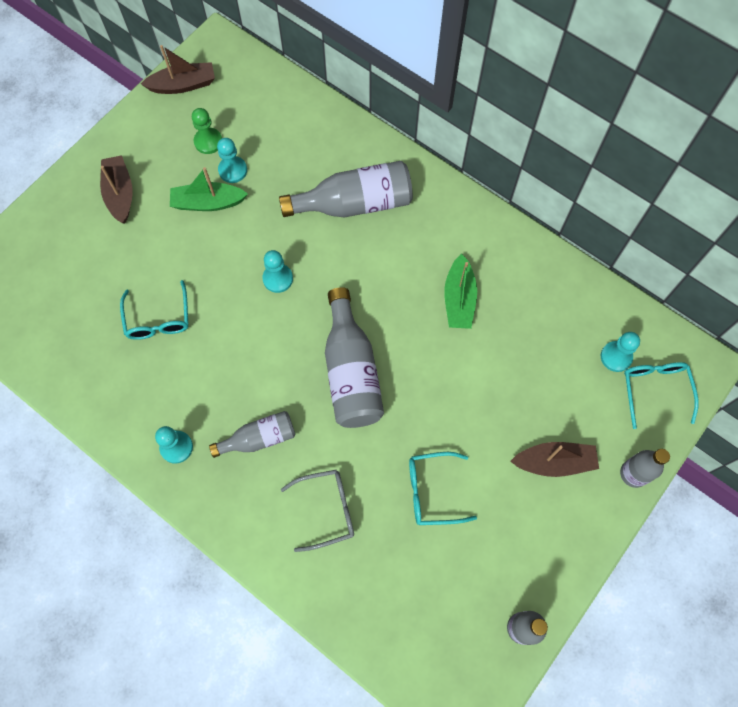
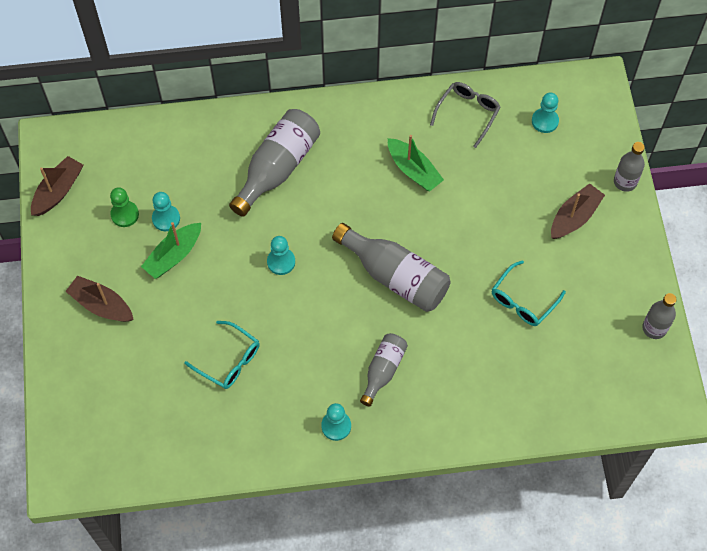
camera: 45 degrees left, 5 degrees down
grey glasses [281,470,354,552] -> grey glasses moved to [430,82,501,148]
turquoise glasses [624,362,699,429] -> none

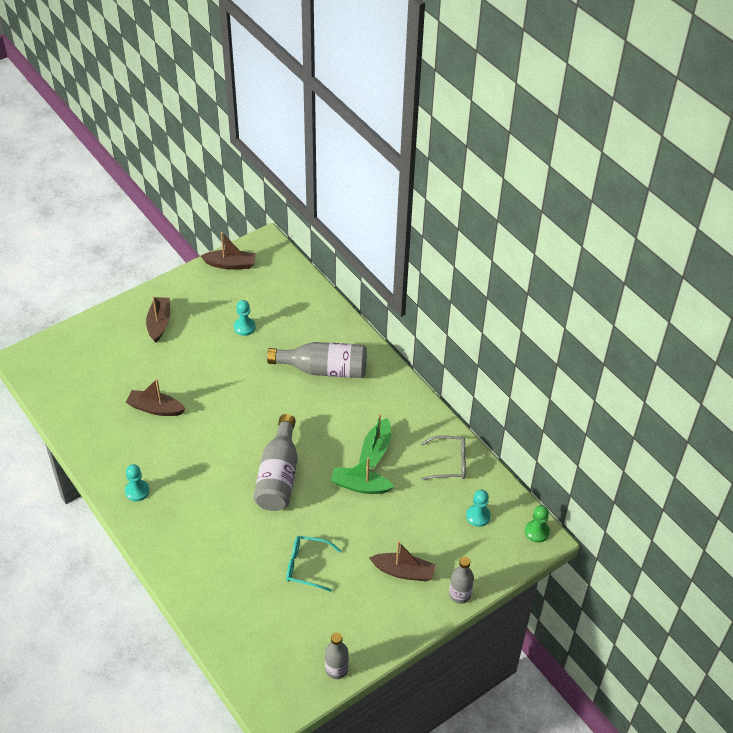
camera: 60 degrees right, 15 degrees down
green pawn [110,187,139,227] -> green pawn moved to [525,505,550,543]
green boat [141,222,201,279] -> green boat moved to [331,457,395,494]
turquoise glasses [184,321,260,389] -> brown boat [126,379,186,416]
turquoise pawn [267,236,295,275] -> none
grey bottle [360,333,408,407] -> none

